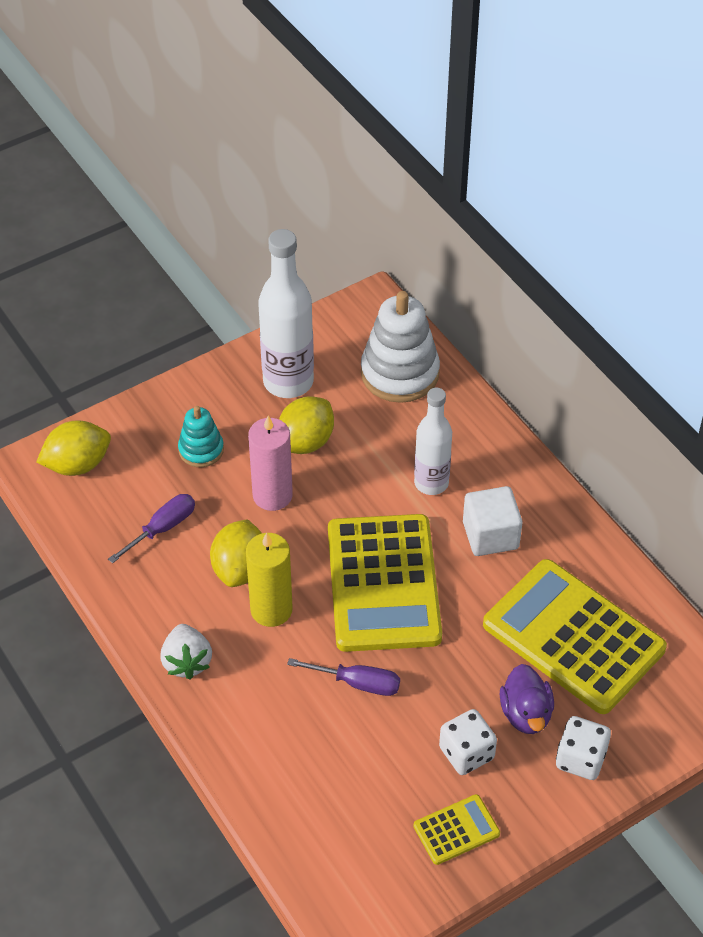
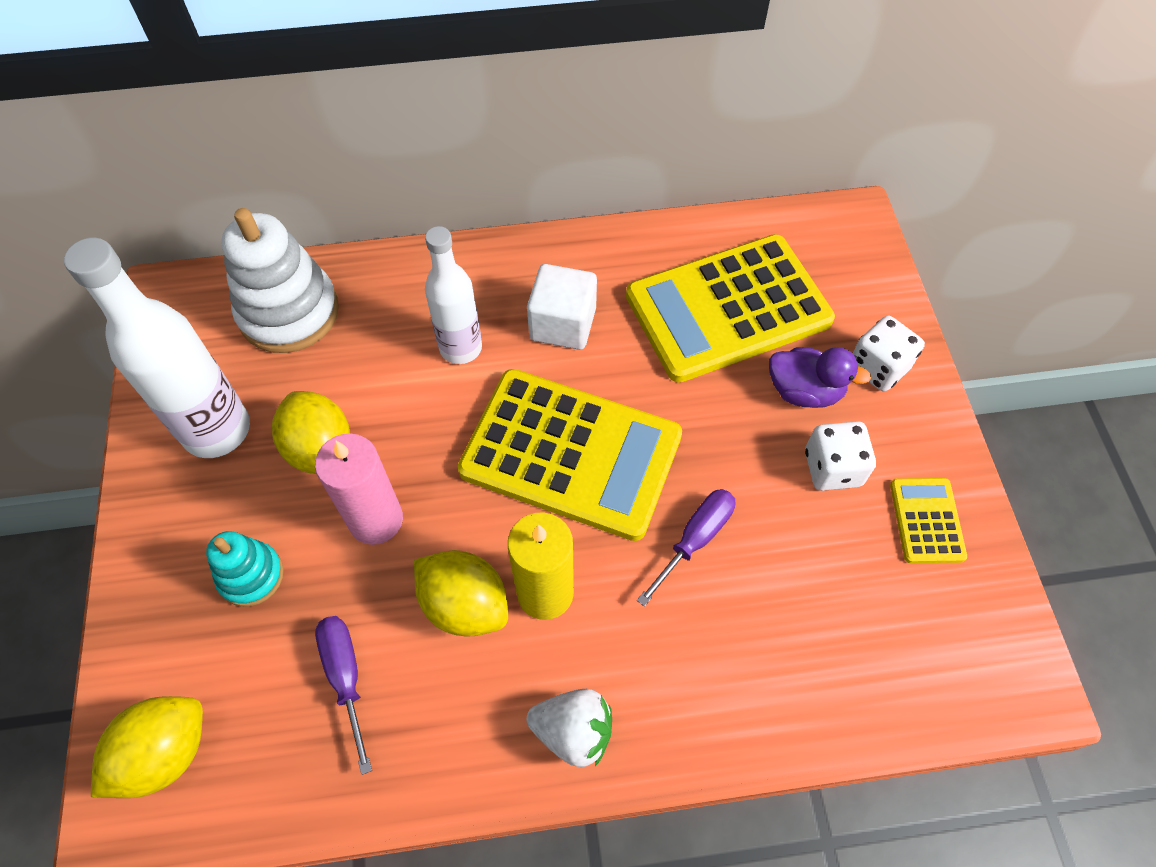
camera: 65 degrees left, 10 degrees up
yellow lemon [36,421,111,476] -> yellow lemon turned 45 degrees clockwise [91,696,203,798]

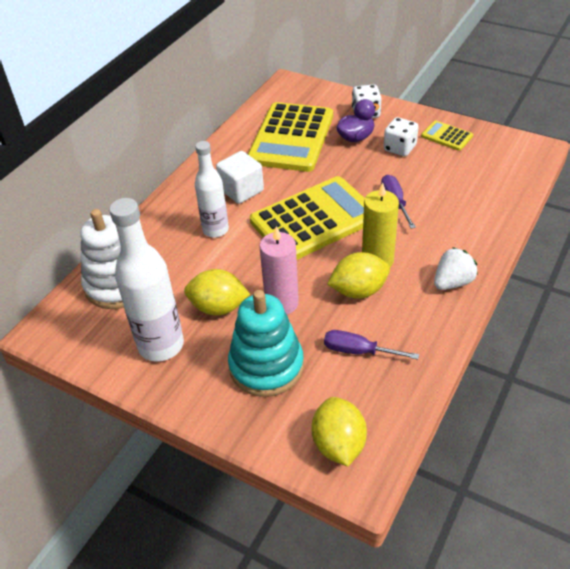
camera: 50 degrees left, 15 degrees down
turquoise stacking toy [206,531,284,607] -> turquoise stacking toy [228,290,304,397], size x1.80

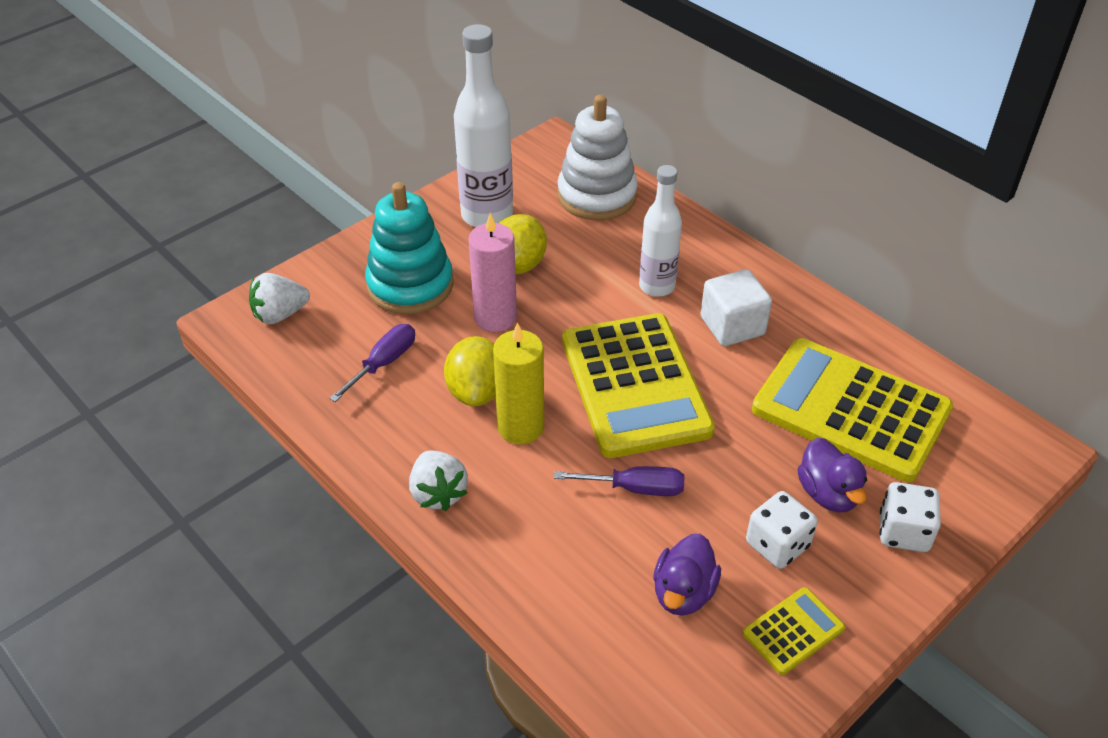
camera: 105 degrees right, 0 degrees up
yellow lemon [312,397,367,467] -> white strawberry [249,273,310,324]
none -> purple duck [653,534,721,616]

